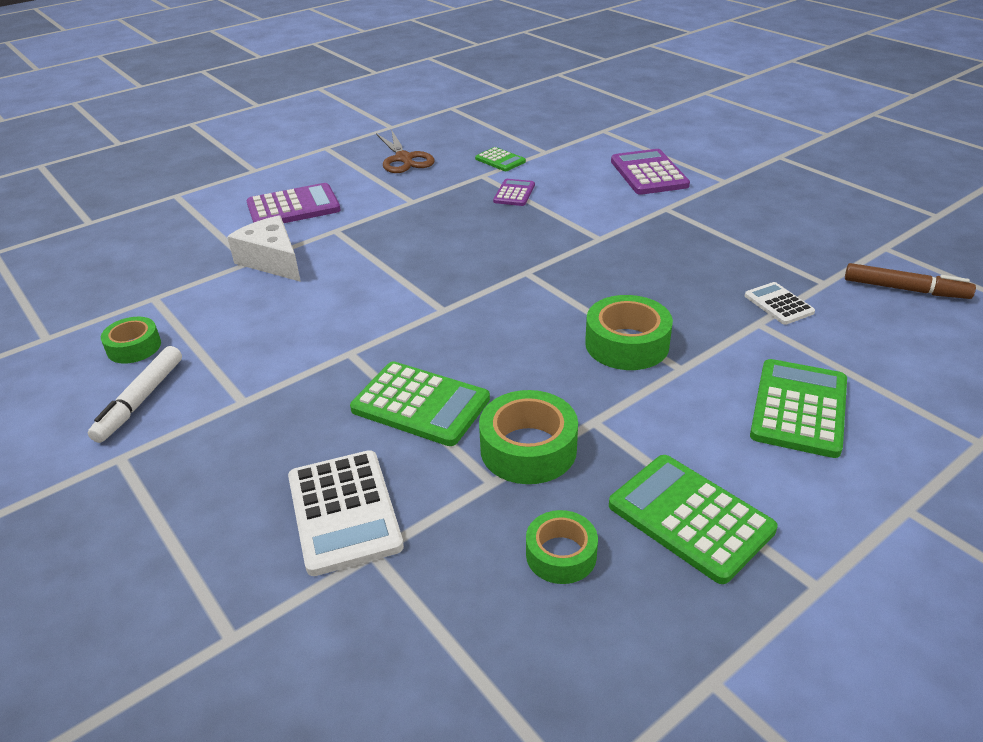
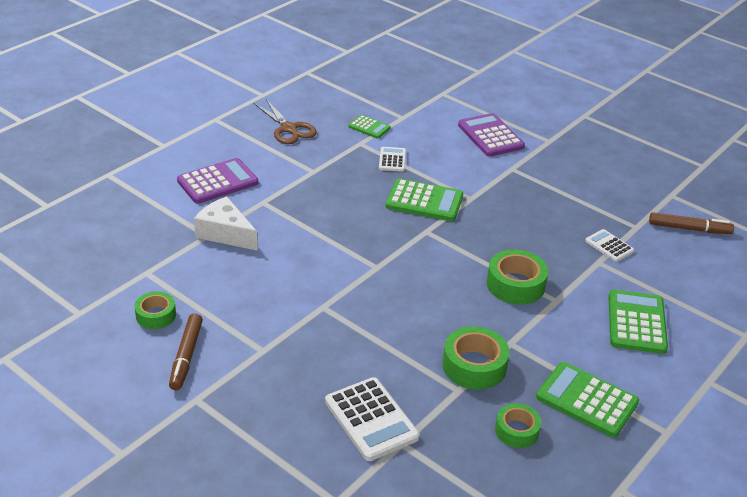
camera: 15 degrees left, 0 degrees up
white marker [88,346,182,443] -> brown marker [169,313,203,390]
green calculator [350,361,490,446] -> green calculator moved to [386,179,463,221]
purple calculator [493,179,535,206] -> white calculator [379,147,406,172]

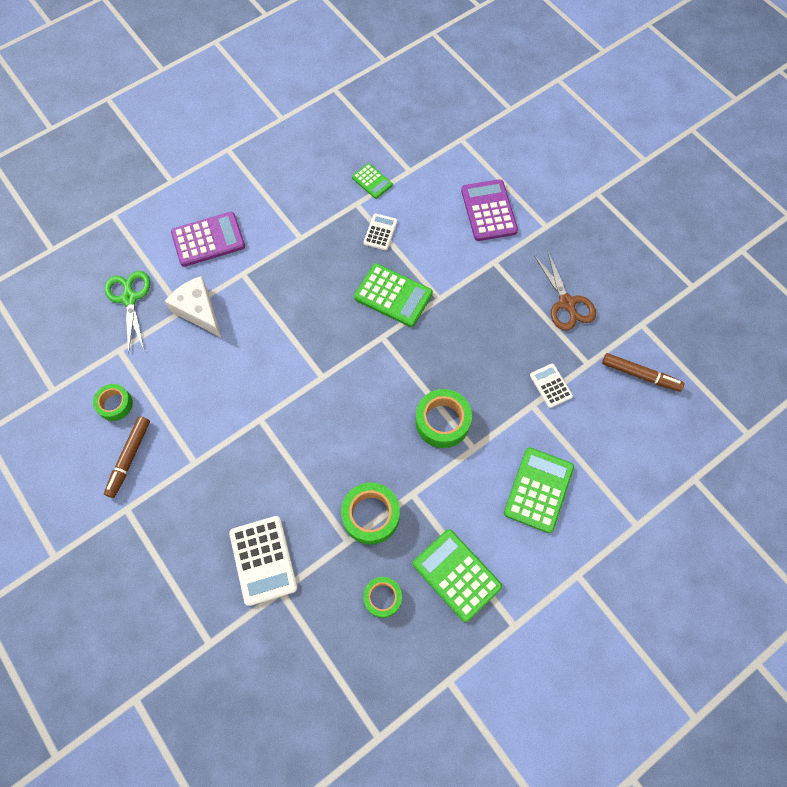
camera: 15 degrees right, 30 degrees up
brown scissors [254,99,317,144] -> brown scissors moved to [534,249,596,330]
none -> green scissors [105,271,150,354]

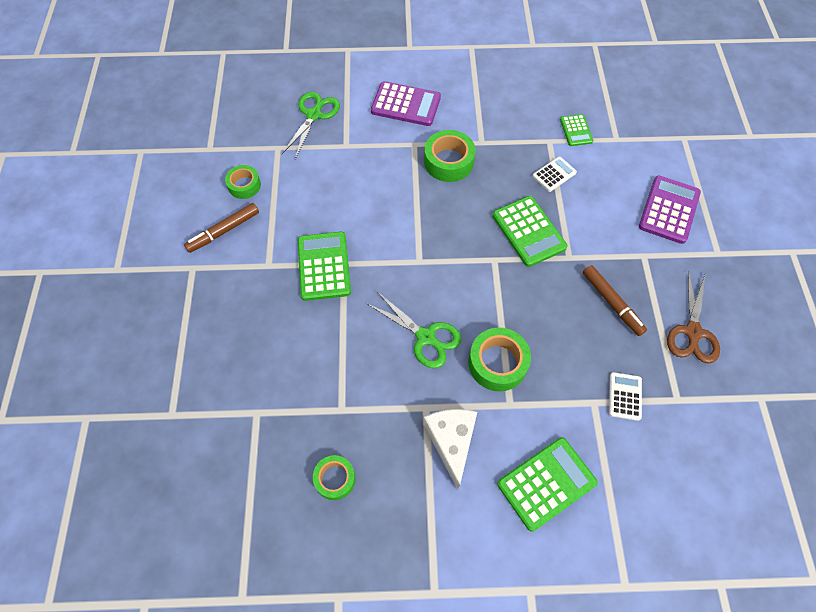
camera: 35 degrees right, 5 degrees down
white cheese [165,276,222,338] -> white cheese moved to [423,409,477,490]
white calculator [229,516,297,606] -> none
green tape [341,482,400,545] -> green tape moved to [424,130,476,182]
green calculator [413,529,502,622] -> green calculator moved to [298,232,351,301]
brown marker [602,353,684,392] -> brown marker moved to [583,265,647,336]
none -> green scissors [366,292,462,368]

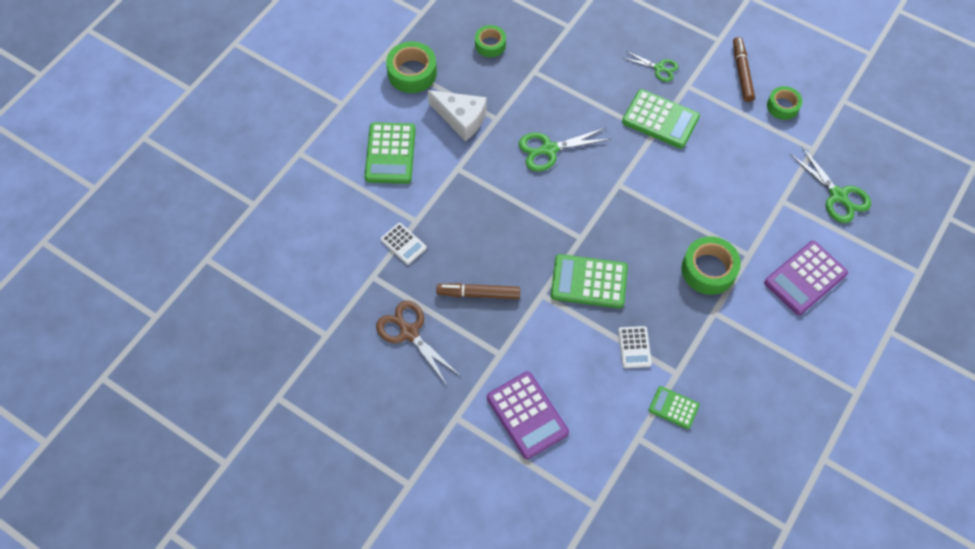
camera: 125 degrees right, 0 degrees up
green tape [468,327,531,391] -> green tape moved to [386,41,437,93]
none -> green scissors [623,51,678,82]

